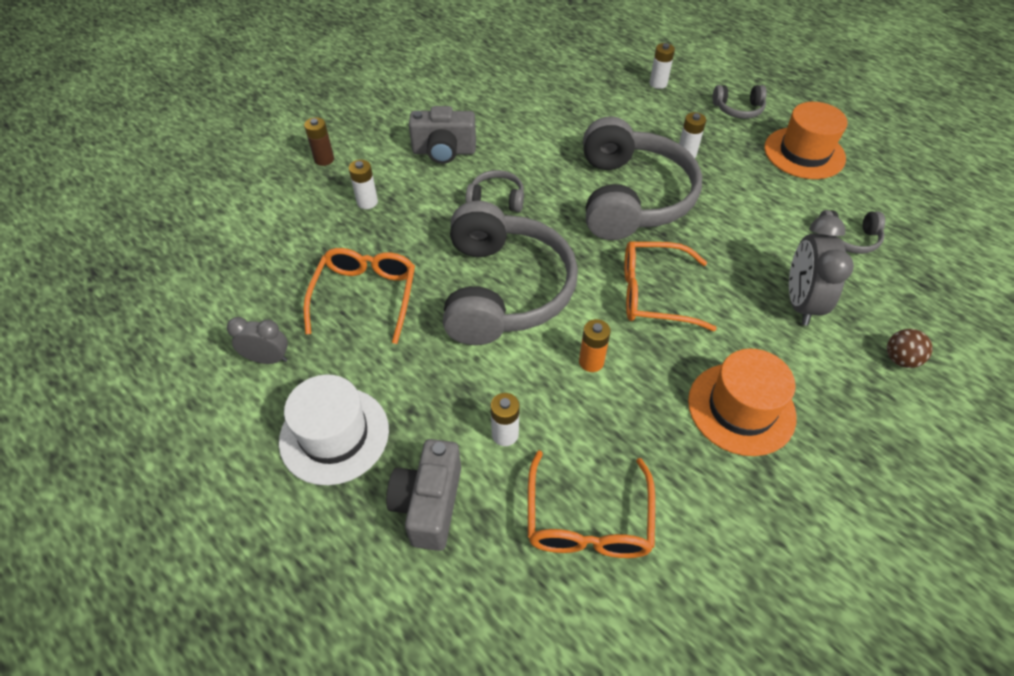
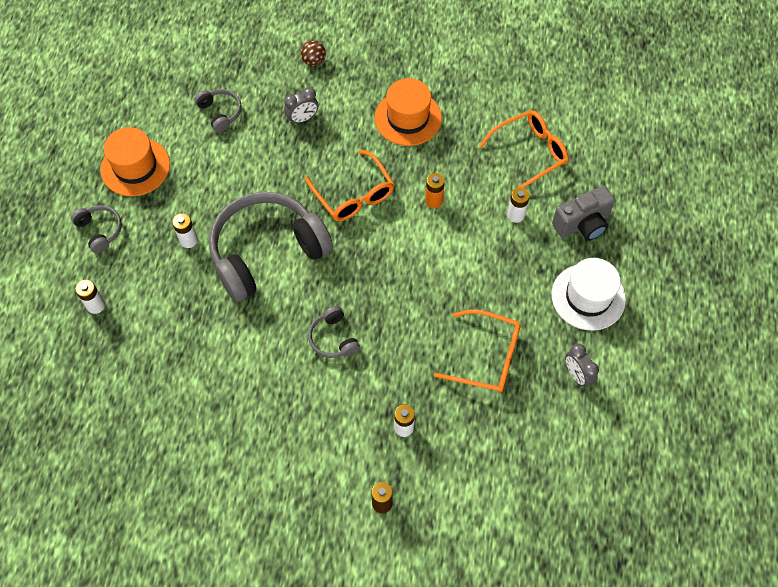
camera: 125 degrees left, 10 degrees up
orange glasses [303,248,415,344] -> orange glasses turned 135 degrees counterclockwise [434,309,521,393]
grey camera [409,106,476,164] -> none
grey headphones [443,201,578,345] -> none
grey clock [789,215,854,326] -> grey clock [284,87,319,124], size x0.61

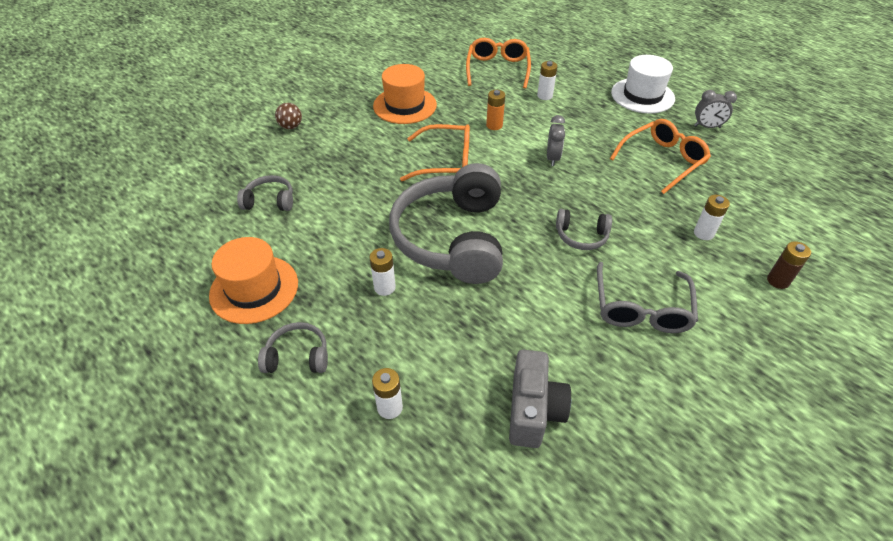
camera: 55 degrees left, 15 degrees down
grey clock [284,87,319,124] -> grey clock moved to [547,115,565,166]
grey camera [552,186,615,241] -> grey camera moved to [509,350,571,448]
none -> grey glasses [597,262,698,333]

